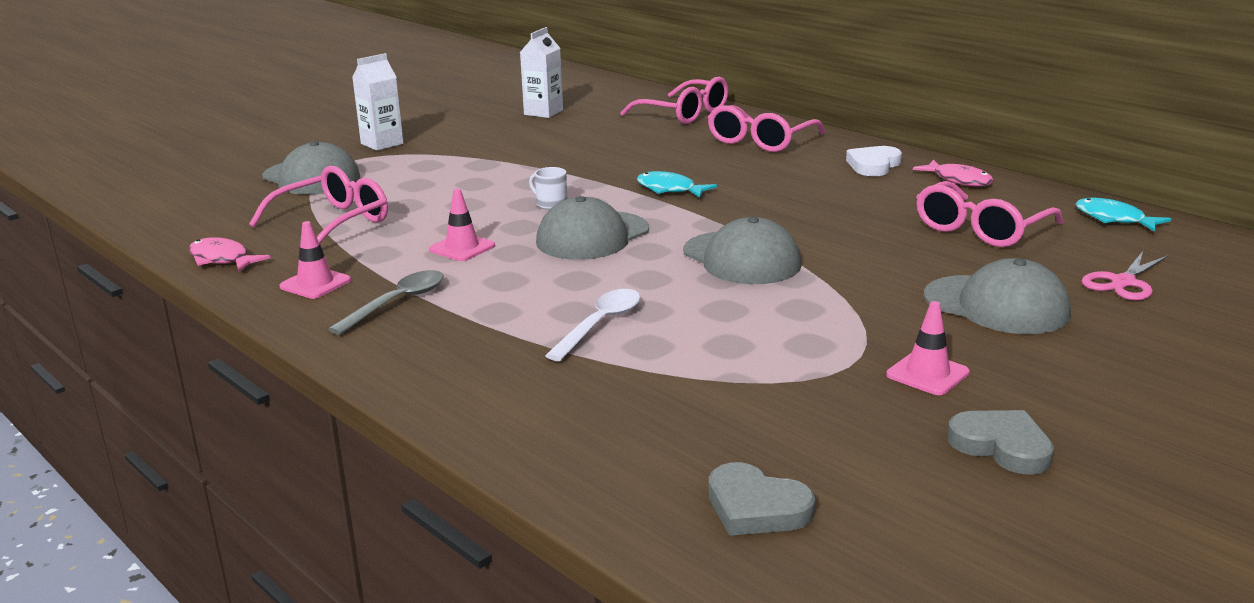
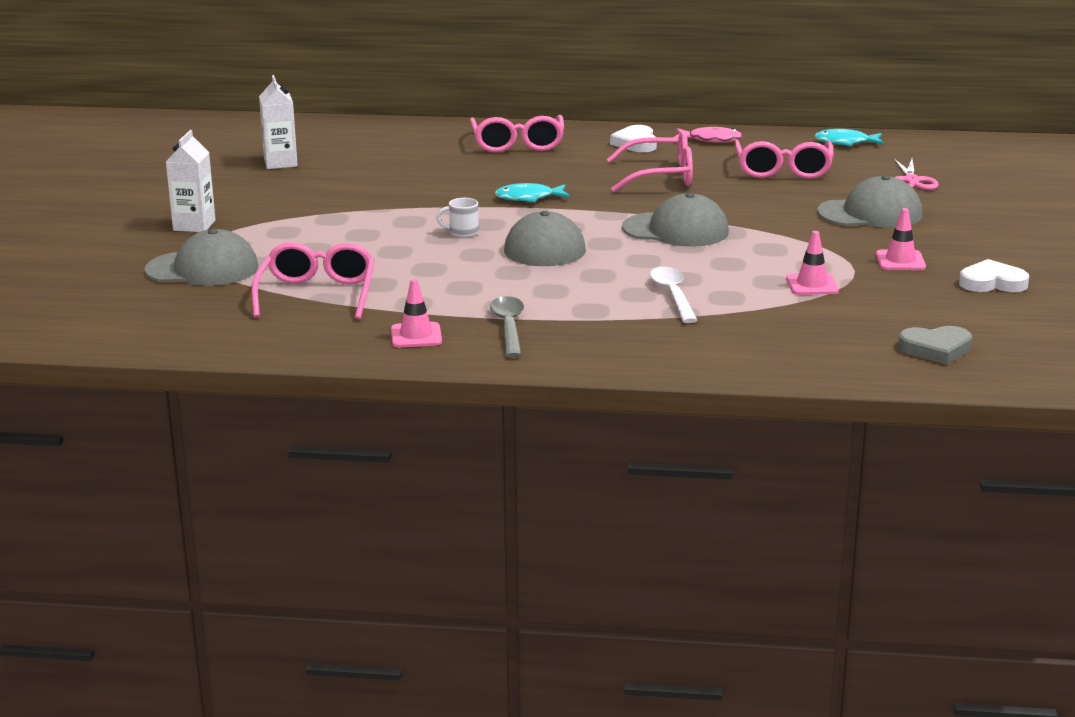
camera: 40 degrees left, 0 degrees up
pink fish [188,237,270,272] -> none
pink traffic cone [429,188,495,261] -> pink traffic cone moved to [786,231,839,295]
pink glasses [620,77,729,124] -> pink glasses moved to [606,131,693,192]
grey heart [947,410,1054,475] -> white heart [959,259,1029,292]

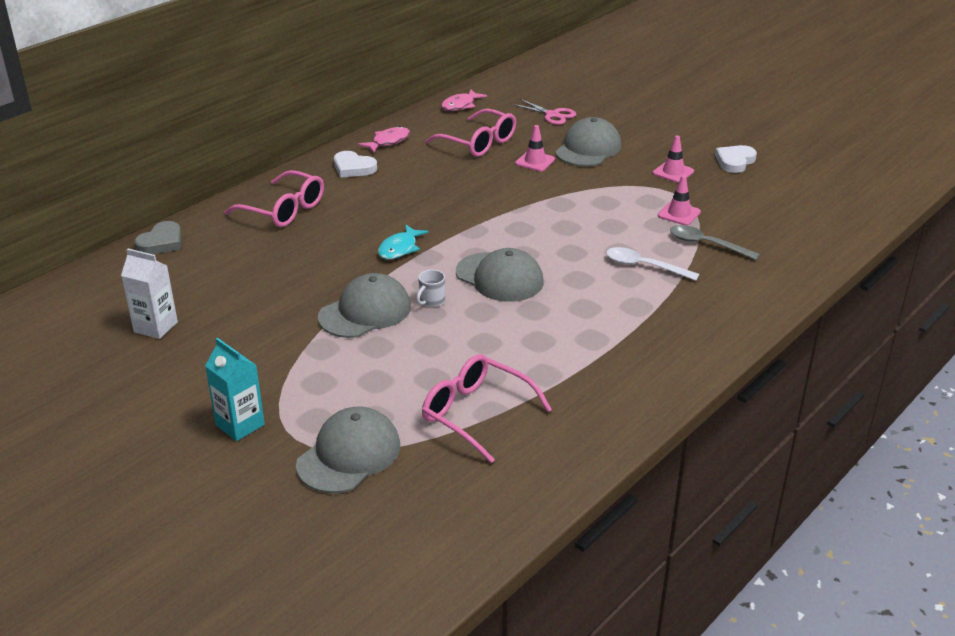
camera: 55 degrees left, 10 degrees up
white carton [166,130,216,232] -> turquoise carton [205,338,265,441]
pink traffic cone [391,279,442,348] -> pink traffic cone moved to [515,125,555,171]
grey spoon [490,296,524,358] -> grey spoon moved to [670,225,760,260]
pink glasses [606,131,693,192] -> none
grey cap [622,193,729,247] -> grey cap moved to [318,273,411,338]
turquoise fish [814,129,884,146] -> pink fish [441,89,487,111]
grey heart [898,326,972,365] -> grey heart moved to [134,221,181,254]

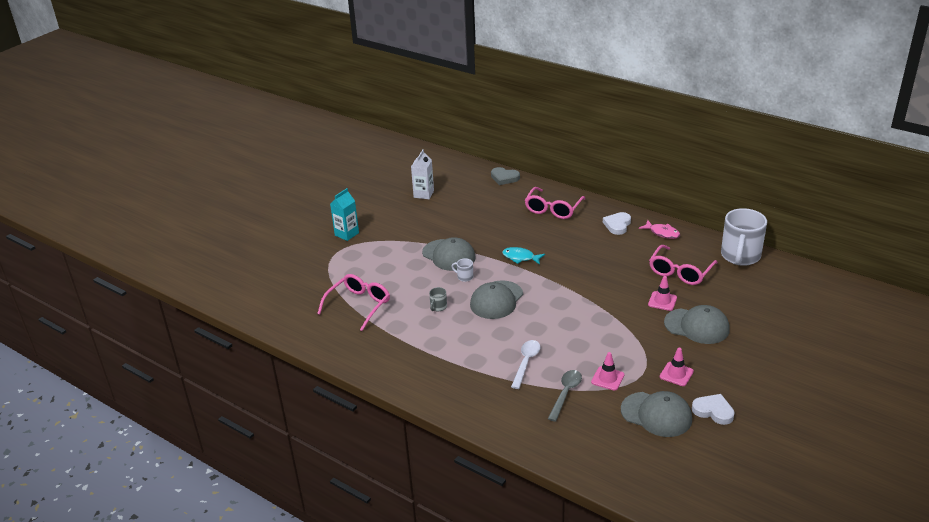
camera: 85 degrees right, 0 degrees up
grey cap [296,407,400,493] -> grey cap moved to [621,391,692,437]
pink fish [441,89,487,111] -> white mug [721,208,767,266]
pink scissors [511,99,576,125] -> none
none -> grey mug [429,287,447,311]

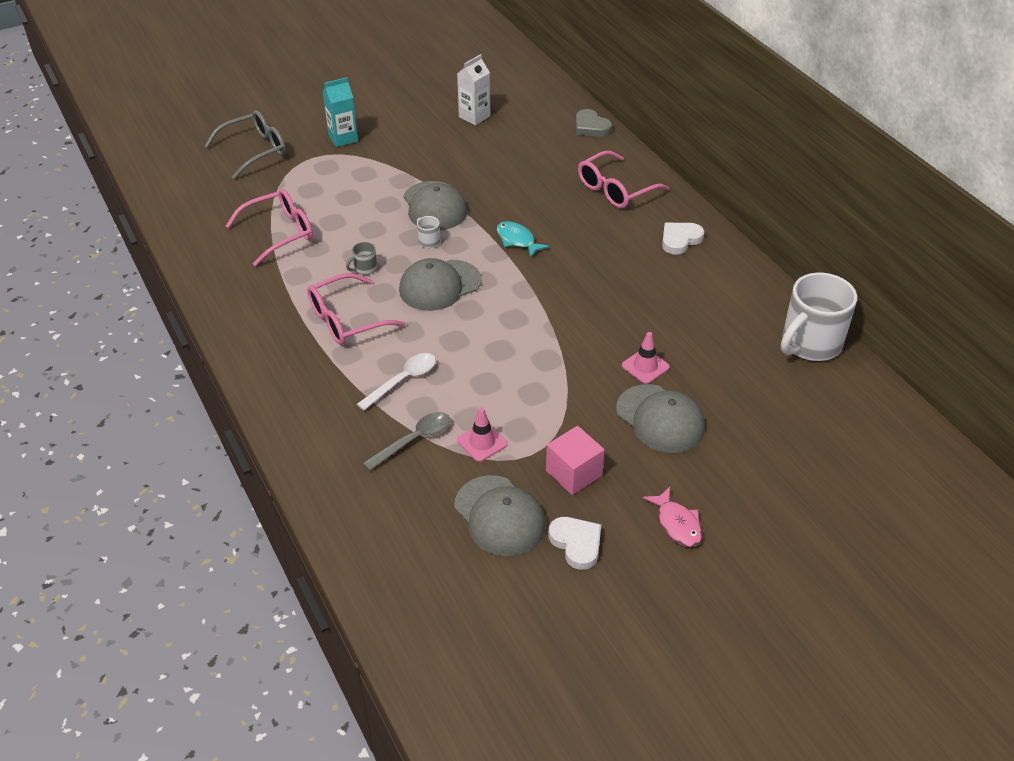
camera: 25 degrees right, 10 degrees up
pink fish [639,220,680,239] -> pink fish moved to [643,487,702,547]
pink glasses [649,245,718,285] -> pink glasses moved to [307,273,406,345]
pink traffic cone [660,348,694,386] -> pink cube [546,426,605,495]
none -> grey glasses [205,110,286,179]

